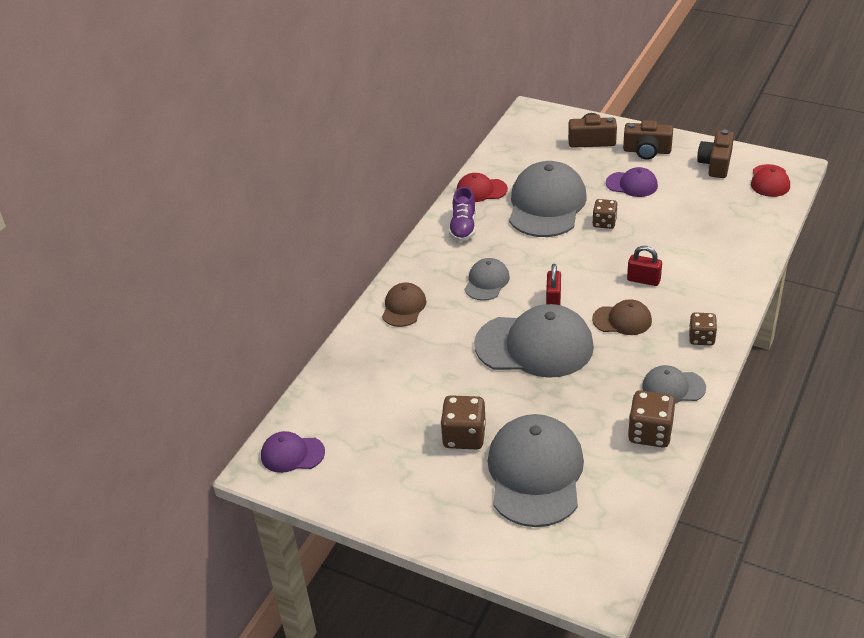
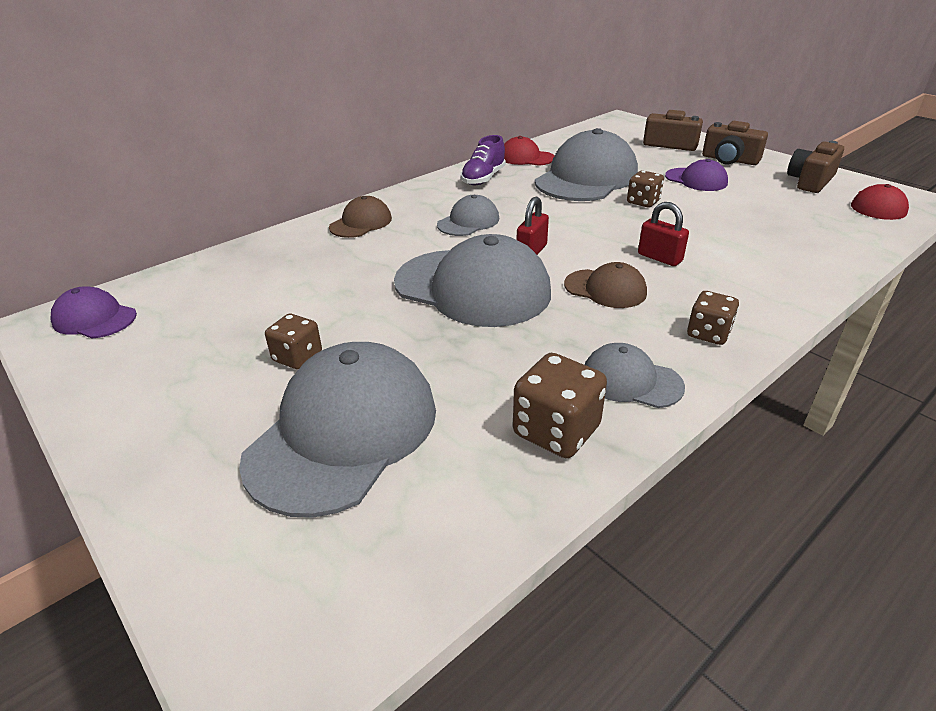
camera: 20 degrees right, 5 degrees down
brown dice [441,395,486,450] -> brown dice [265,314,322,369], size x0.66

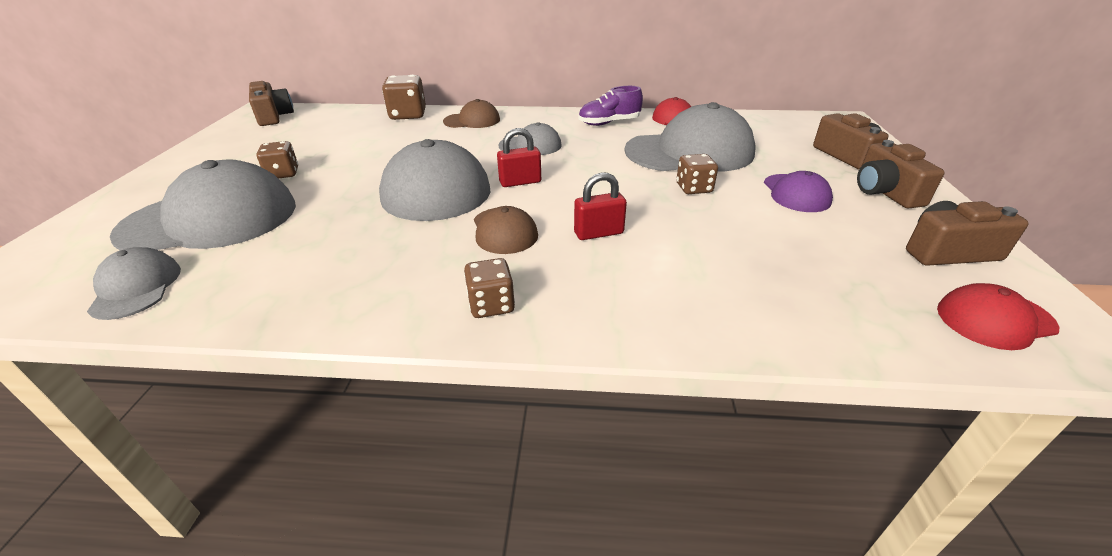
camera: 45 degrees right, 0 degrees up
purple cap [51,286,137,339] -> brown camera [249,81,294,126]
brown dice [513,353,607,458] -> brown dice moved to [382,75,426,120]
grey cap [585,343,685,408] -> grey cap moved to [87,247,181,320]
red padlock [638,202,689,266] -> red padlock turned 75 degrees clockwise [574,172,627,240]

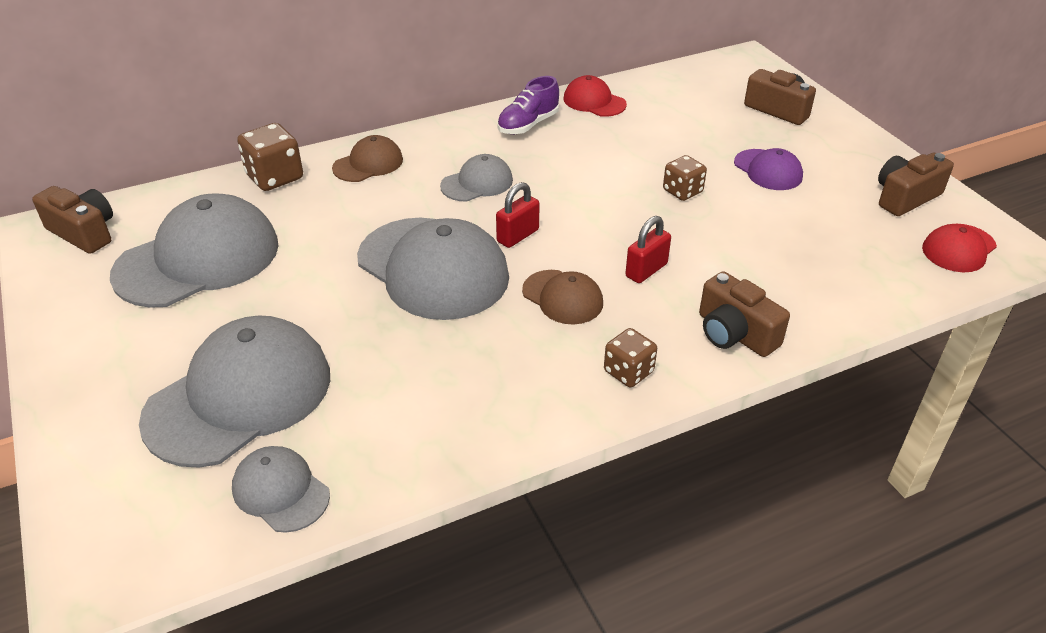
camera: 30 degrees left, 5 degrees up
brown dice [256,141,298,179] -> none
grey cap [624,102,756,172] -> grey cap moved to [110,194,279,308]
brown camera [857,140,945,209] -> brown camera moved to [699,271,790,357]

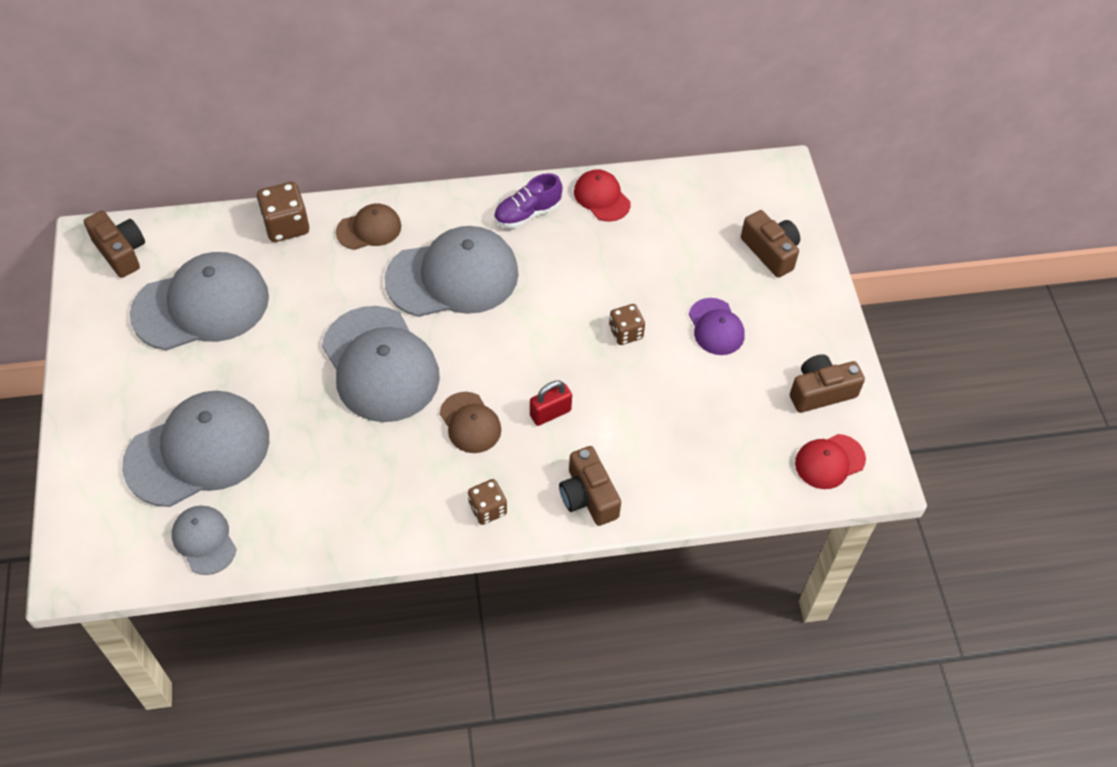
camera: 15 degrees right, 15 degrees up
grey cap [440,154,513,202] -> grey cap [385,226,519,317], size x1.98
red padlock [496,182,540,248] -> none

